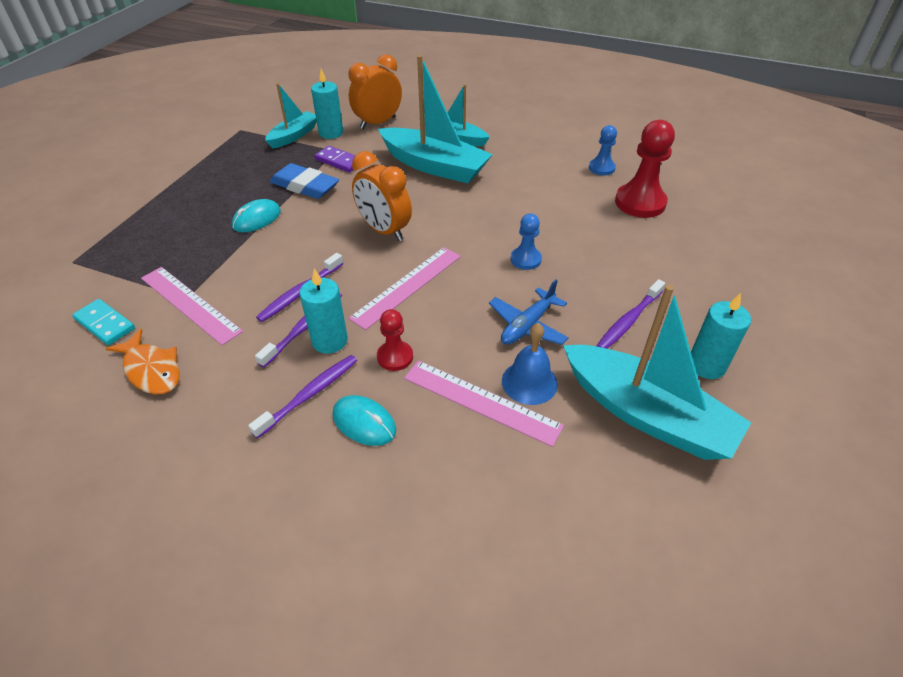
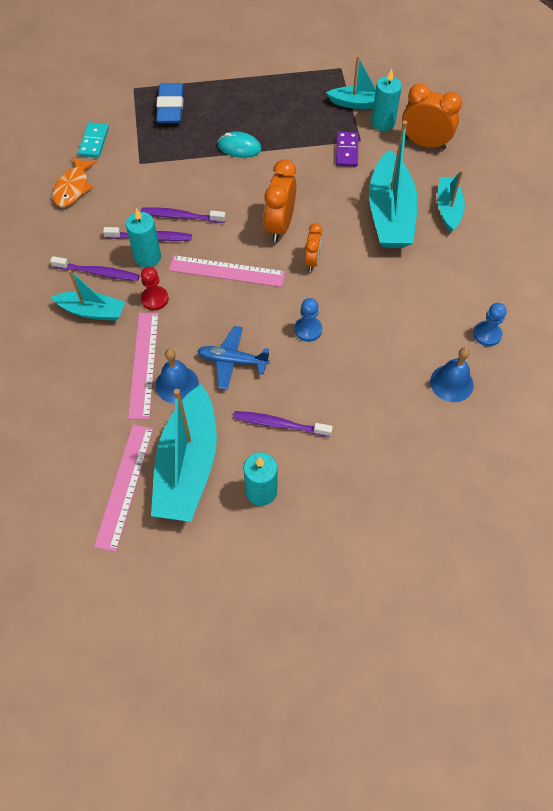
camera: 60 degrees right, 15 degrees up
pink ruler [141,267,243,345] -> pink ruler moved to [94,425,153,552]
blue eraser [270,163,339,199] -> blue eraser moved to [156,83,184,123]
turquoise mouse [333,395,396,446] -> turquoise boat [51,270,125,321]
red pawn [615,120,675,218] -> blue bell [430,347,474,402]
none -> orange clock [305,223,322,271]

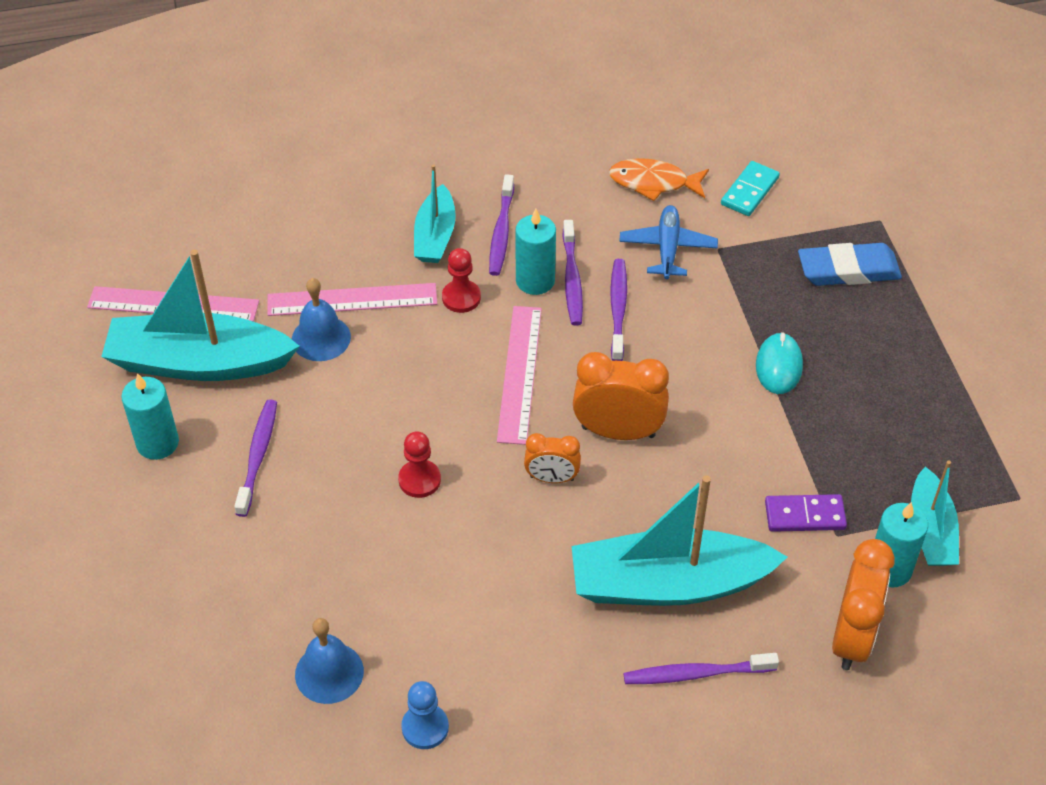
camera: 85 degrees right, 10 degrees down
turquoise domino [78,122,109,158] -> turquoise domino turned 60 degrees counterclockwise [721,161,780,216]
blue plane [197,326,270,390] -> blue plane moved to [619,205,718,279]
blue pawn [294,298,322,342] -> red pawn [398,432,441,498]
turquoise boat [437,170,465,232] -> purple toothbrush [624,653,779,684]

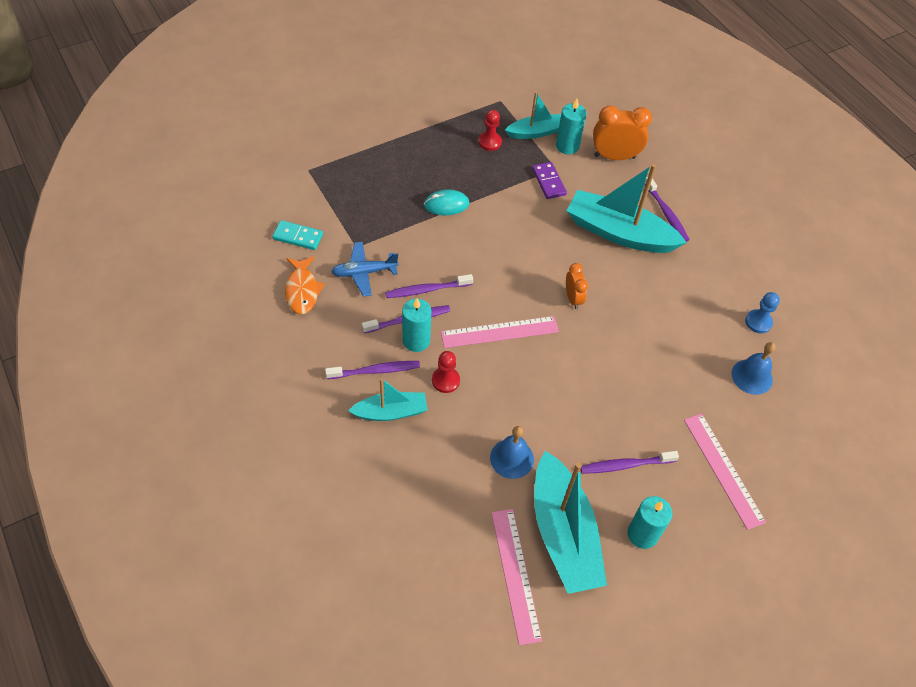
camera: 110 degrees left, 5 degrees up
pink ruler [267,283,437,316] -> pink ruler moved to [684,413,766,530]
red pawn [398,432,441,498] -> red pawn moved to [478,110,502,151]
turquoise boat [571,475,787,606] -> turquoise boat turned 135 degrees clockwise [567,164,687,253]
orange clock [573,352,669,440] -> none
blue eraser [798,243,902,286] -> none

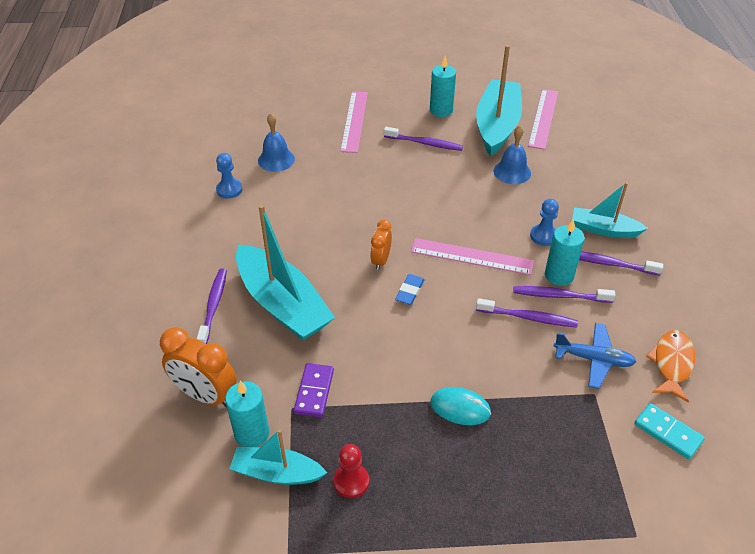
camera: 150 degrees left, 10 degrees down
red pawn [432,351,460,393] -> blue pawn [530,199,559,246]
none -> blue eraser [395,274,425,305]

